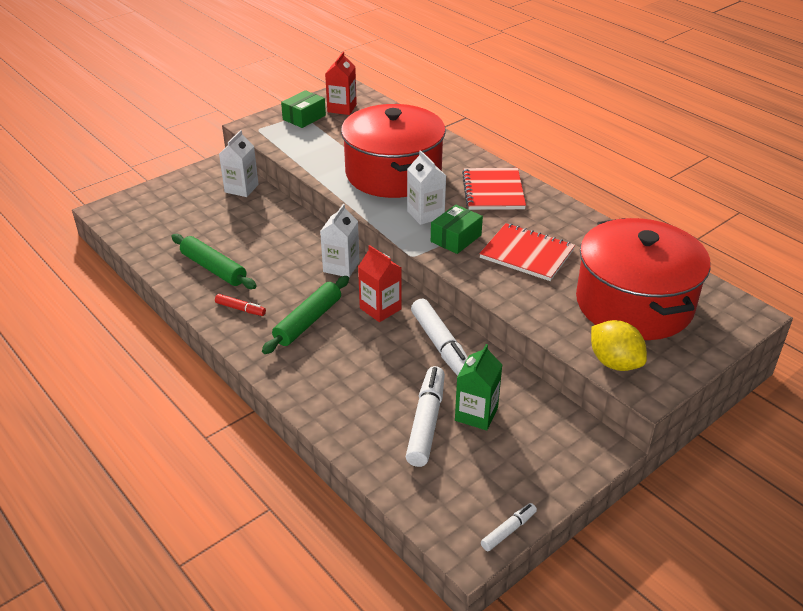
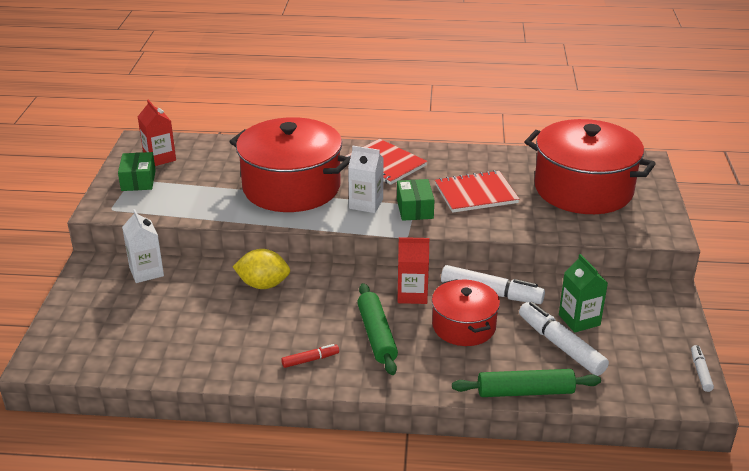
camera: 45 degrees left, 5 degrees down
green rolling pin [171,234,257,289] -> green rolling pin moved to [452,369,601,397]
white carton [320,204,359,277] -> none
yellow lemon [591,320,647,371] -> yellow lemon moved to [233,249,290,289]
none -> red pot [432,279,500,346]

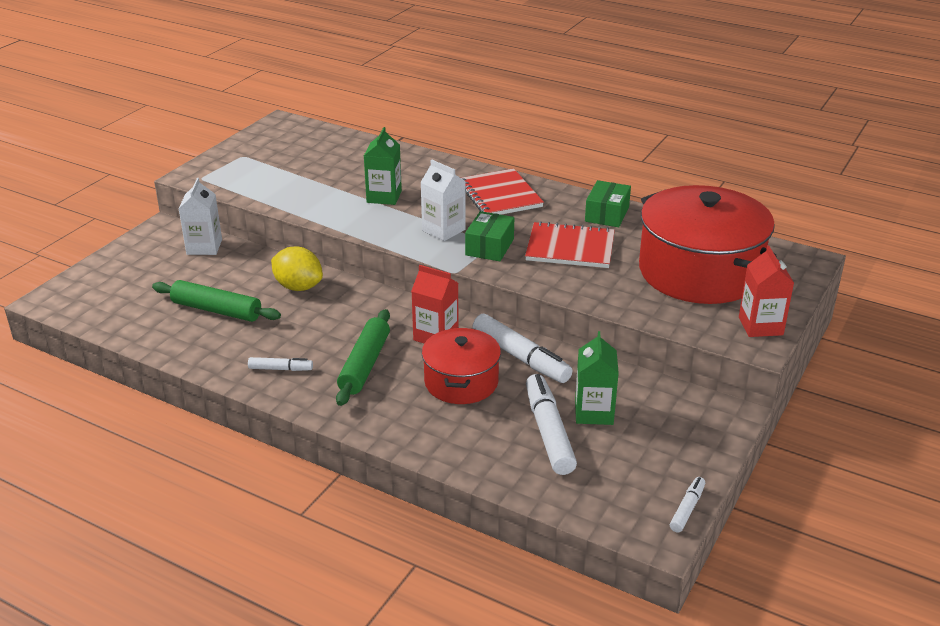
camera: 25 degrees right, 0 degrees up
green box [118,152,156,191] -> green box moved to [585,180,631,227]
red carton [138,99,176,166] -> red carton moved to [739,246,794,337]
red pot [229,117,350,212] -> green carton [364,127,402,205]
red marker [281,344,339,368] -> white marker [248,357,313,371]
green rolling pin [452,369,601,397] -> green rolling pin moved to [152,280,281,322]

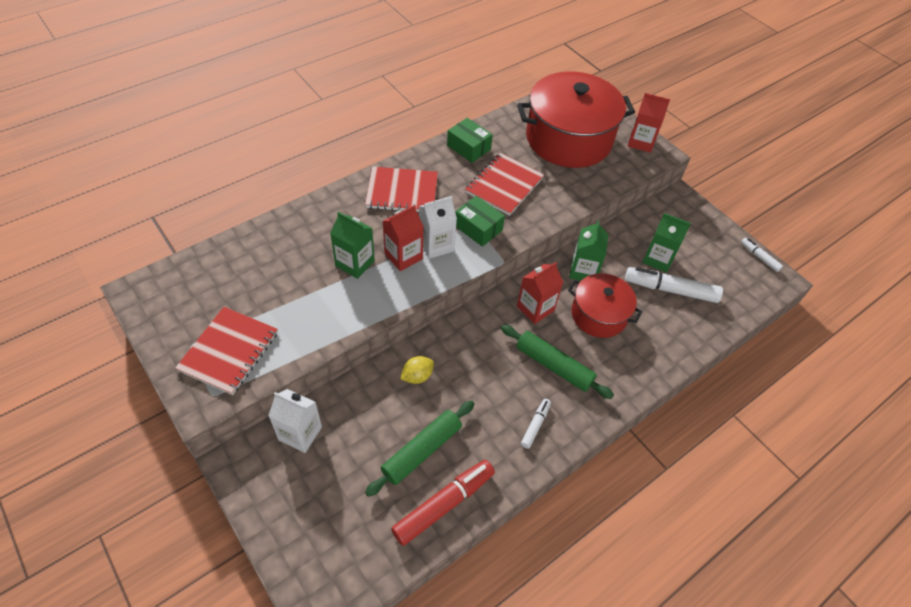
camera: 70 degrees left, 20 degrees up
yellow lemon [271,246,323,291] -> yellow lemon [401,356,434,384], size x0.64
white marker [473,314,573,383] -> green carton [569,220,608,281]
none -> red notebook [175,307,278,395]
none -> red carton [383,205,424,271]
none -> red marker [391,460,495,546]

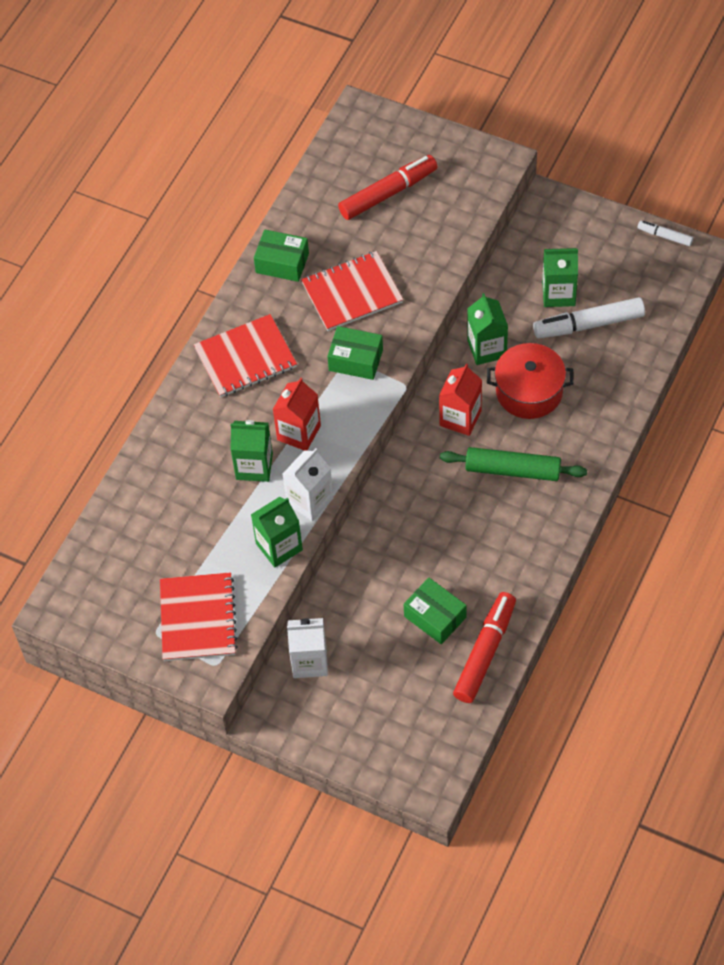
camera: 20 degrees left, 5 degrees up
green rolling pin [365,401,474,497] -> green box [404,578,466,644]
yellow lemon [401,356,434,384] -> none
white carton [419,196,457,259] -> white carton moved to [283,448,334,521]
red notebook [465,153,544,216] -> red notebook turned 60 degrees clockwise [301,251,403,331]
red pot [517,72,635,168] -> red marker [338,155,438,220]
white marker [521,399,551,449] -> none
red carton [628,93,670,153] -> none
none -> green carton [251,497,303,568]

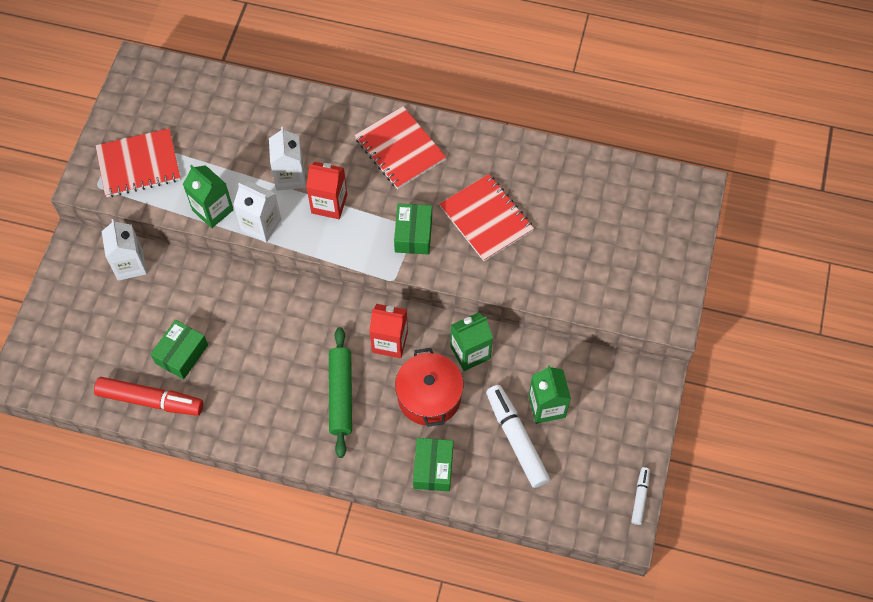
camera: 75 degrees right, 5 degrees up
green carton [230,420,273,482] -> white carton [269,127,306,191]
green box [254,229,309,282] -> green box moved to [413,438,453,492]
red marker [338,155,438,220] -> none

